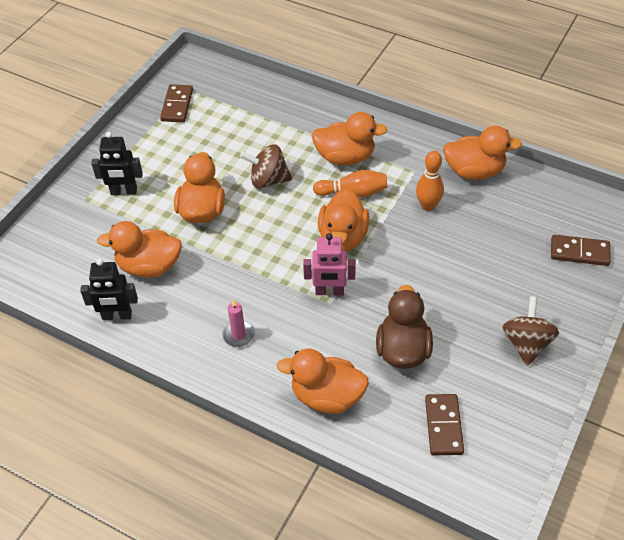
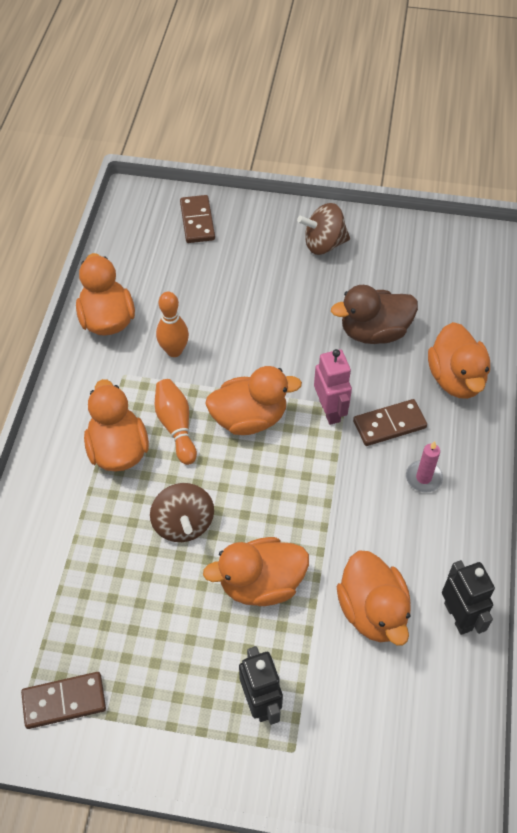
camera: 110 degrees left, 5 degrees up
brown domino [425,394,464,455] -> brown domino moved to [353,399,427,446]

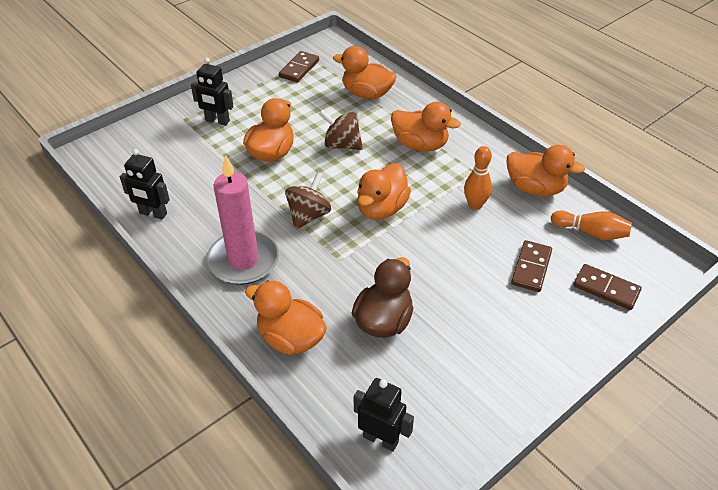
camera: 130 degrees right, 10 degrees down
orange bowling pin [155,379,197,465] -> orange bowling pin moved to [551,211,632,240]
brown spinning top [297,203,350,255] -> brown spinning top moved to [285,172,331,230]
pink robot [314,349,352,425] -> none
orange duck [337,550,411,645] -> orange duck moved to [333,46,396,99]
brown domino [353,399,427,446] -> brown domino moved to [511,240,552,292]
pink candle [406,441,443,493] -> pink candle [207,155,279,285], size x2.31
none -> black robot [354,378,414,452]

